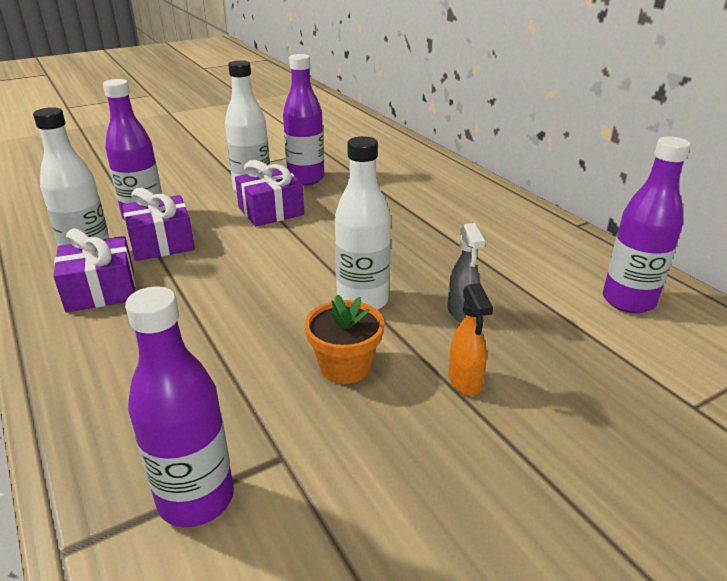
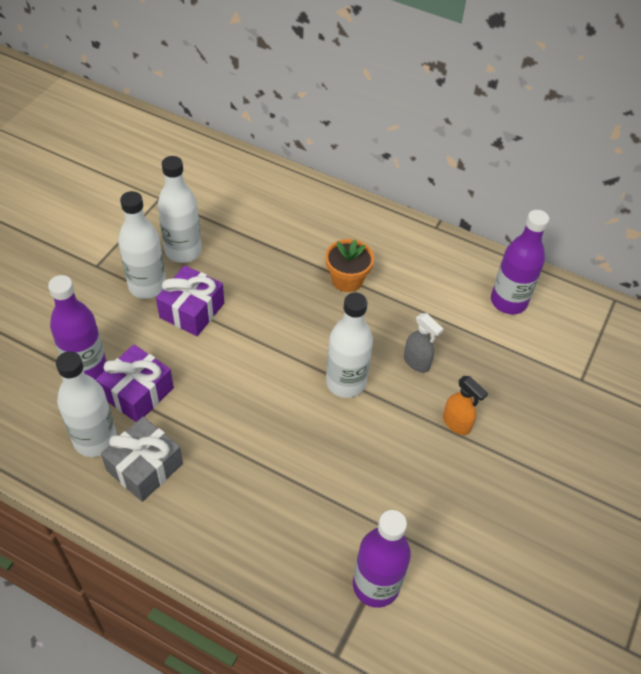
camera: 35 degrees left, 20 degrees up
purple gift [53,228,135,312] -> grey gift [101,417,183,502]
purple bottle [283,54,324,185] -> white bottle [158,156,202,263]
orange flower pot [305,294,384,384] -> orange flower pot moved to [325,239,374,292]

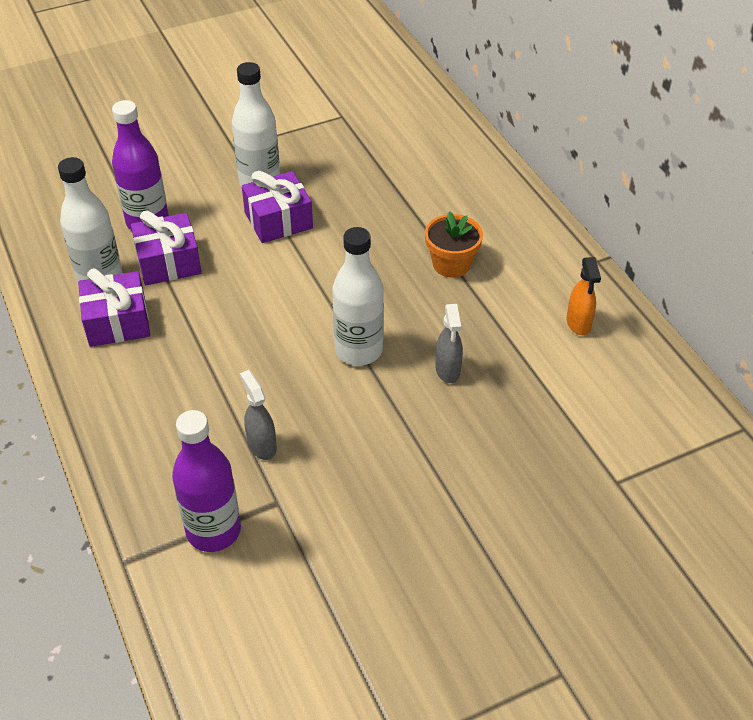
camera: 40 degrees right, 5 degrees down
grey gift [101,417,183,502] -> purple gift [78,268,150,347]
white bottle [158,156,202,263] -> none
orange spray bottle [443,376,488,435] -> orange spray bottle moved to [567,257,601,335]
purple bottle [491,210,549,314] -> none
none -> grey spray bottle [240,370,277,460]

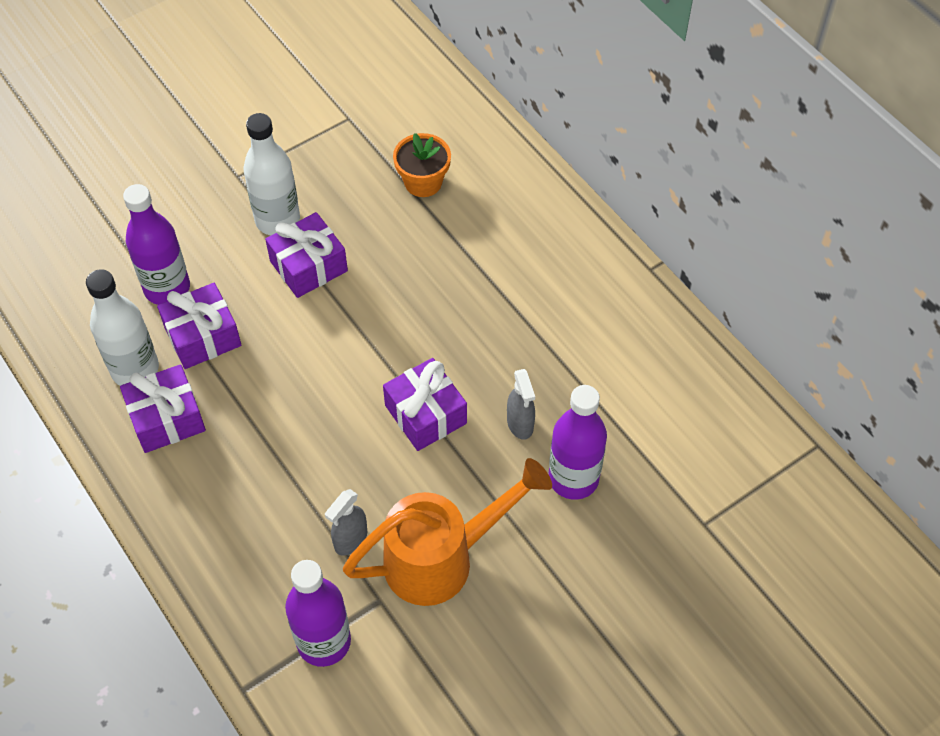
camera: 10 degrees left, 10 degrees up
grey spray bottle [240,370,277,460] -> grey spray bottle turned 105 degrees counterclockwise [325,489,367,556]
white bottle [332,227,384,366] -> purple gift [383,358,467,451]
orange flower pot [425,211,483,277] -> orange flower pot moved to [393,133,451,197]
orange spray bottle [567,257,601,335] -> none
none -> orange watering can [343,458,552,606]
none -> purple bottle [548,385,607,500]

